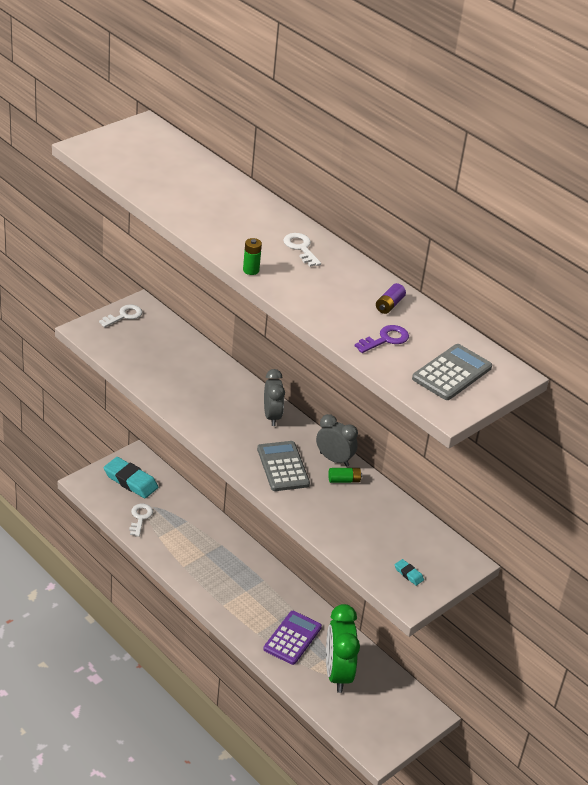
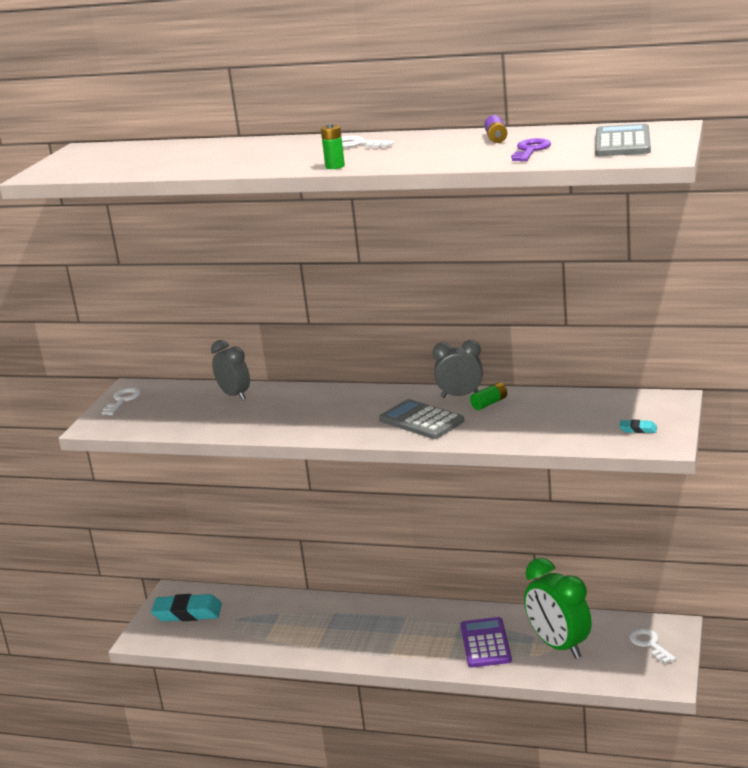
camera: 25 degrees left, 15 degrees down
white key [129,504,153,537] -> white key moved to [630,628,676,664]
grey clock [264,369,285,426] -> grey clock moved to [211,340,250,401]

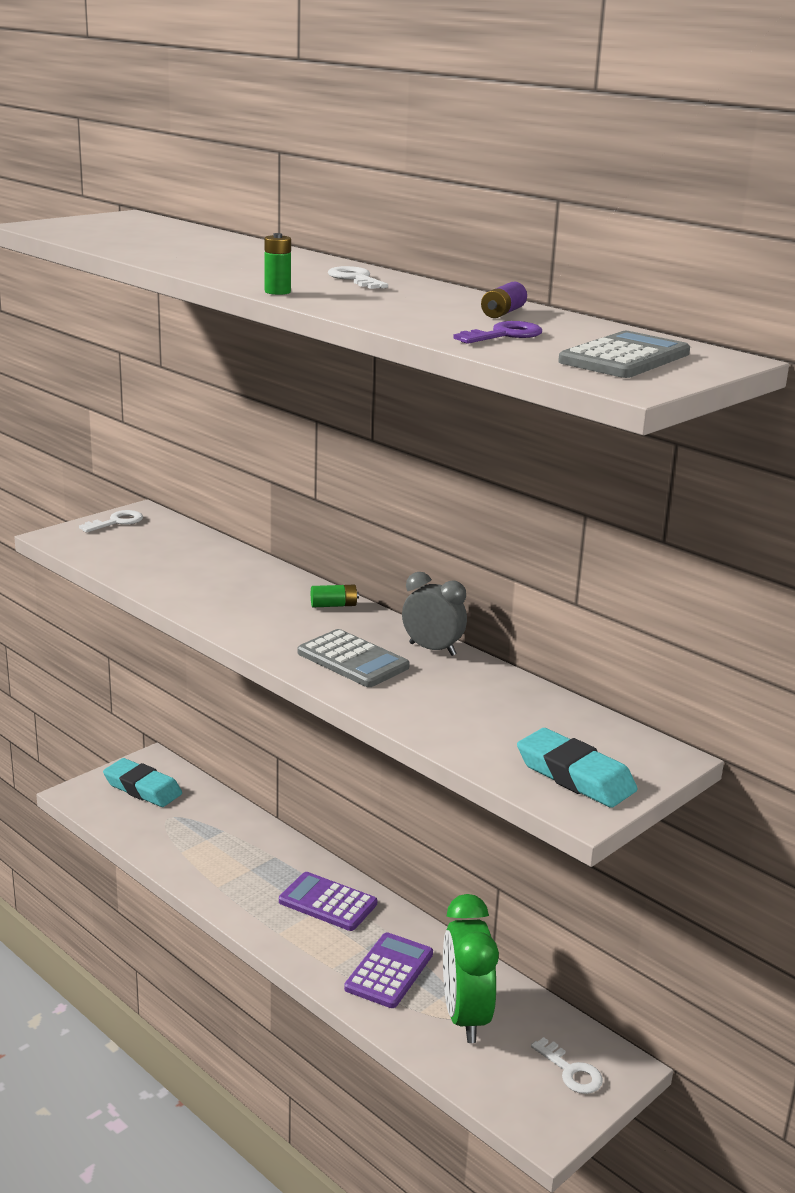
camera: 25 degrees right, 0 degrees up
grey clock [211,340,250,401] -> none
grey calculator [379,399,464,439] -> grey calculator turned 150 degrees clockwise [297,629,410,687]
green battery [470,382,507,410] -> green battery moved to [311,585,359,607]
turquoise eraser [619,420,657,433] -> turquoise eraser [517,728,638,808], size x2.27
white key [630,628,676,664] -> white key turned 135 degrees clockwise [531,1037,603,1094]
none -> purple calculator [279,872,377,931]

